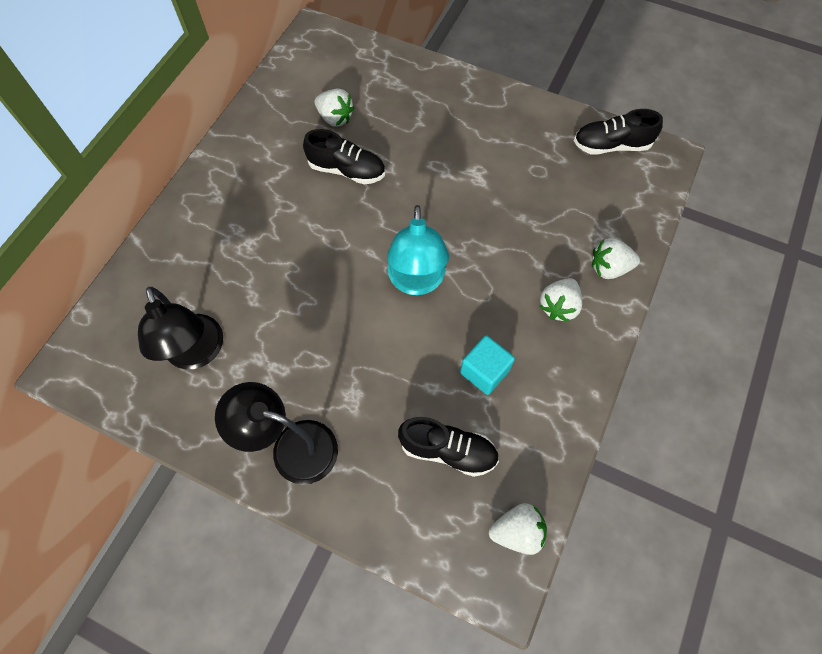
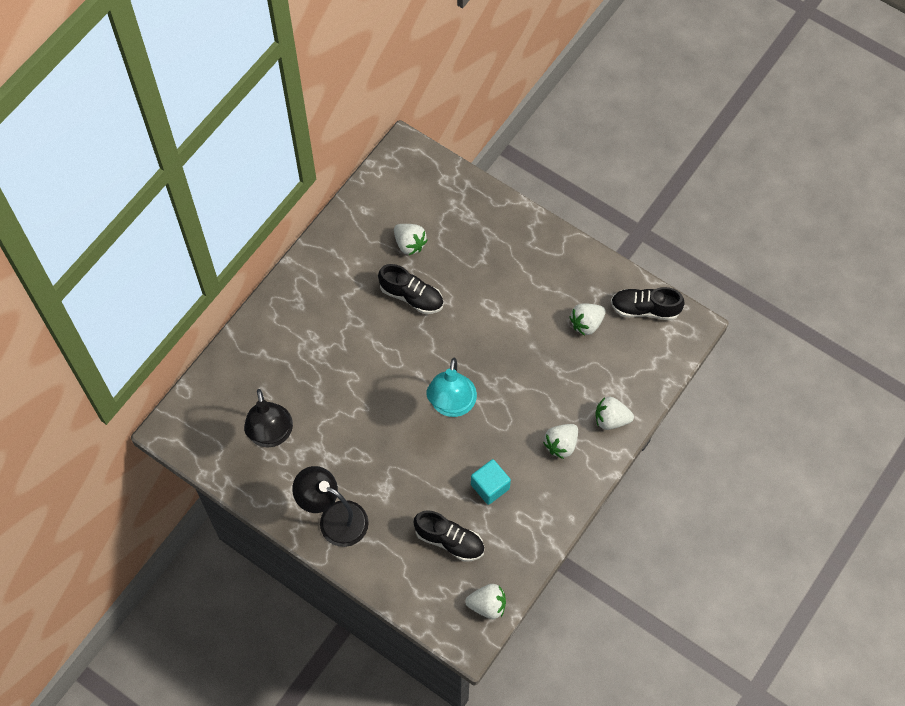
camera: 10 degrees right, 0 degrees up
none -> white strawberry [569,303,606,336]

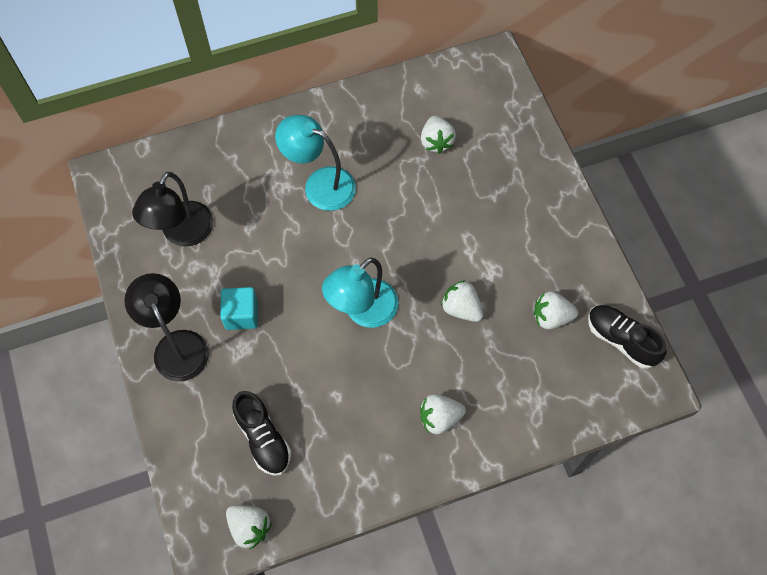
camera: 35 degrees right, 0 degrees up
black shoe [378,264,444,314] -> none
turquoise cube [471,459,511,505] -> turquoise cube moved to [220,287,258,330]
white strawberry [595,397,634,430] -> white strawberry moved to [441,280,483,322]
none -> turquoise lamp [275,115,356,211]

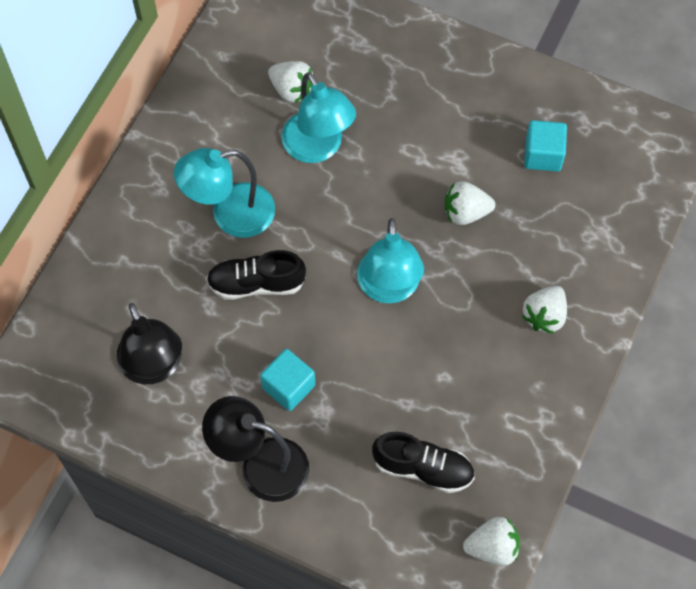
camera: 45 degrees left, 0 degrees up
white strawberry [534,291,578,330] -> turquoise cube [524,120,567,172]
black shoe [588,305,667,369] -> black shoe moved to [206,250,306,300]
none -> turquoise lamp [282,72,356,163]

